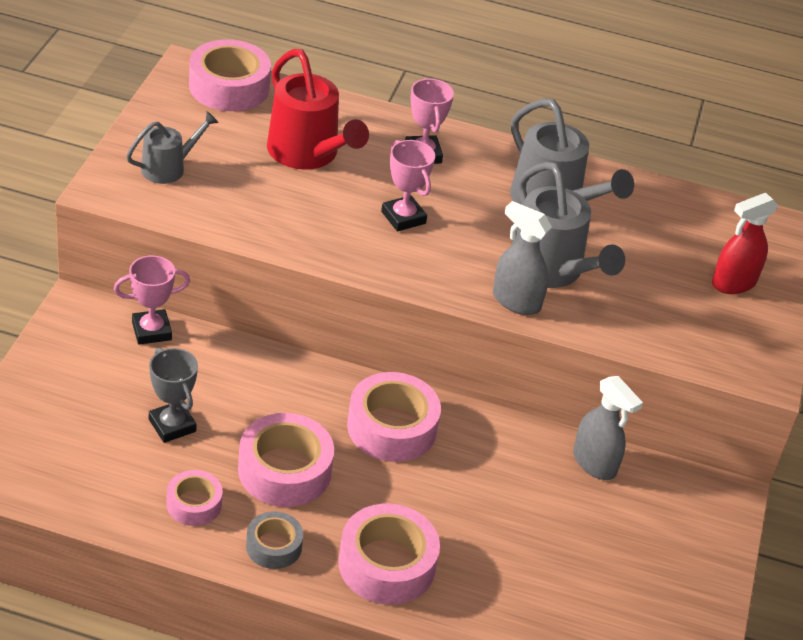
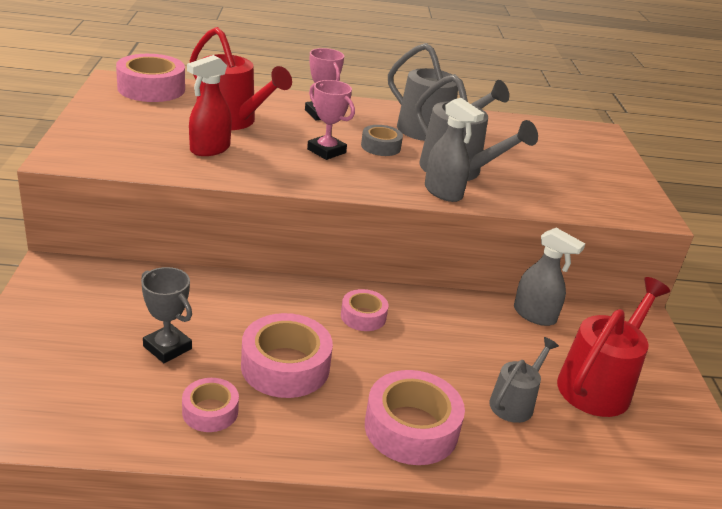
camera: 15 degrees left, 10 degrees down
pink trophy [114,255,190,345] -> none
grey watering can [126,111,219,184] -> grey watering can moved to [489,337,559,423]
grey tape [246,511,303,569] -> grey tape moved to [361,125,403,156]
pink tape [347,372,441,462] -> pink tape [341,289,388,331], size x0.57
grey spray bottle [493,201,552,315] -> grey spray bottle turned 150 degrees counterclockwise [425,98,484,202]
red spray bottle [712,193,779,294] -> red spray bottle moved to [187,55,232,156]
none -> red watering can [557,277,670,417]

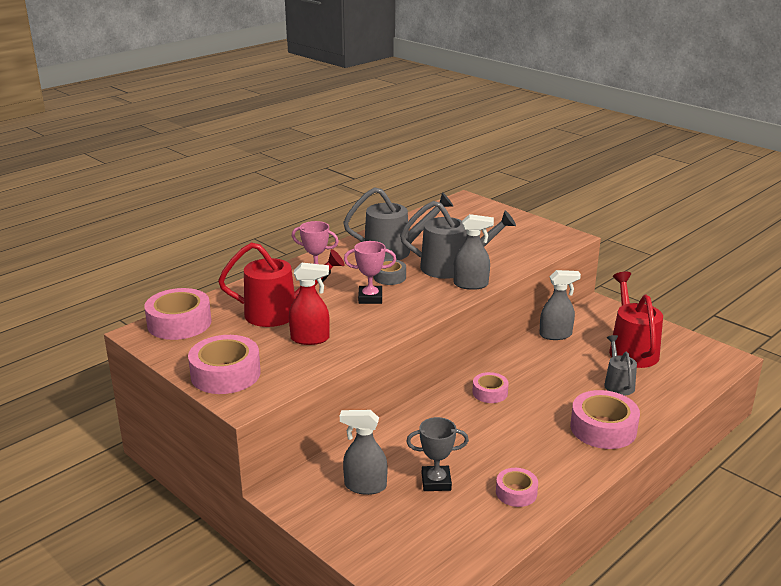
camera: 40 degrees left, 5 degrees down
red spray bottle [187,55,232,156] -> red spray bottle turned 90 degrees counterclockwise [289,263,330,345]
pink tape [241,313,333,398] -> pink tape moved to [188,335,261,394]
none -> grey spray bottle [340,410,387,495]

